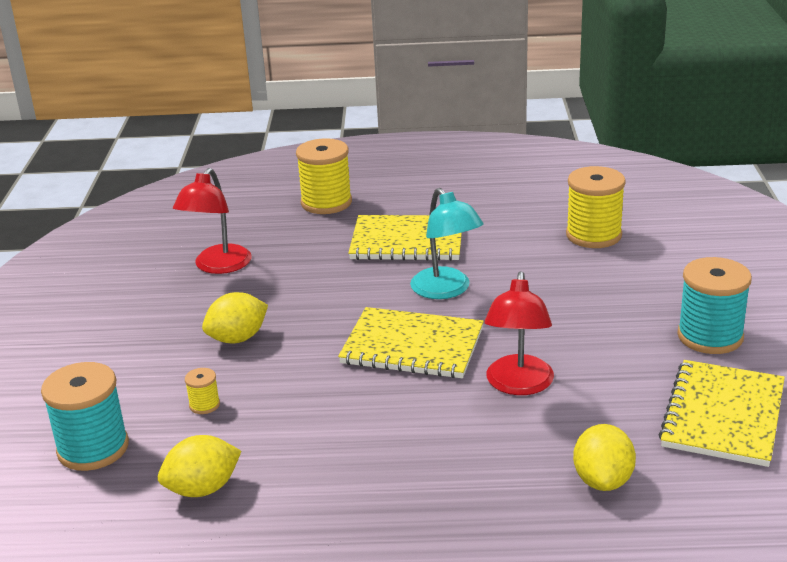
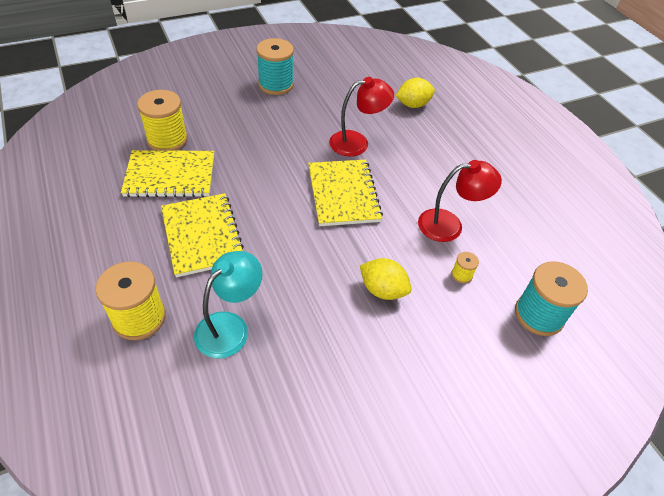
camera: 120 degrees left, 20 degrees up
yellow lemon [158,435,241,497] -> none
red lamp [173,168,252,274] -> red lamp moved to [418,160,502,242]
turquoise lamp [410,188,483,299] -> turquoise lamp moved to [194,251,262,358]
yellow notebook [659,360,785,467] -> yellow notebook moved to [121,150,214,197]

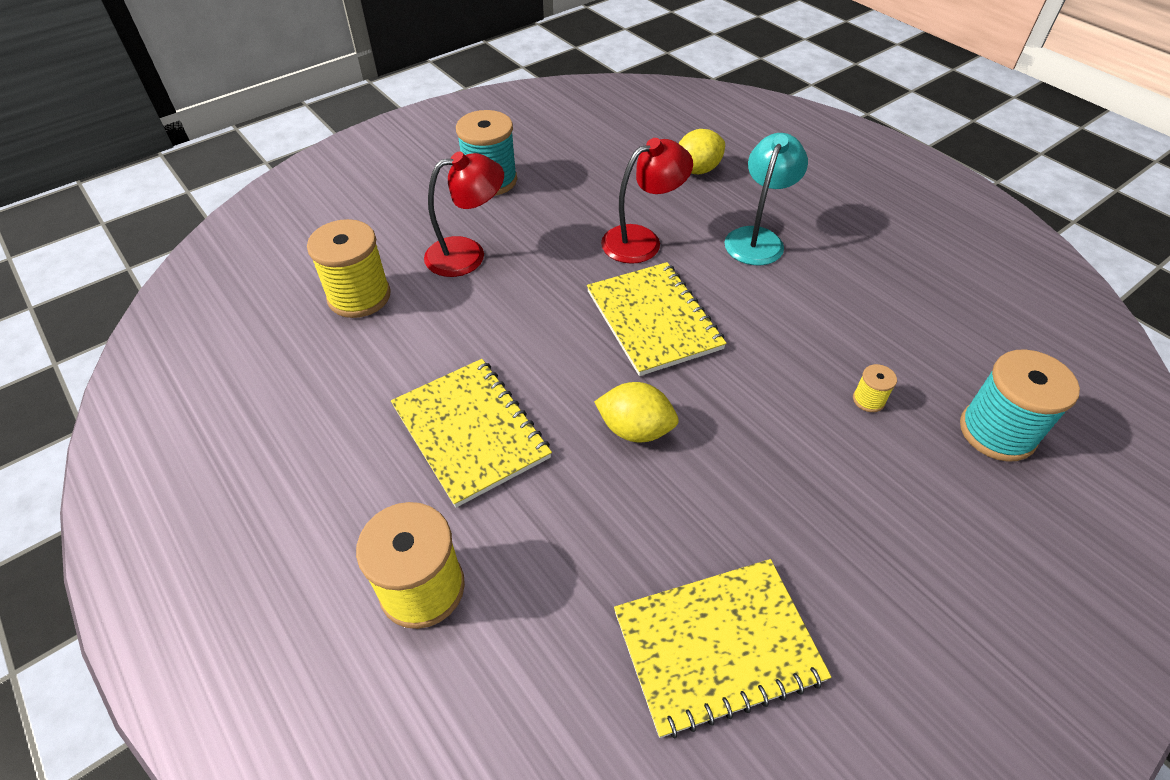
camera: 10 degrees left, 0 degrees up
yellow notebook [121,150,214,197] -> yellow notebook moved to [614,559,831,738]
turquoise lamp [194,251,262,358] -> turquoise lamp moved to [724,133,808,265]
yellow lemon [360,258,412,300] -> yellow lemon moved to [594,382,679,442]
red lamp [418,160,502,242] -> red lamp moved to [424,152,504,277]

